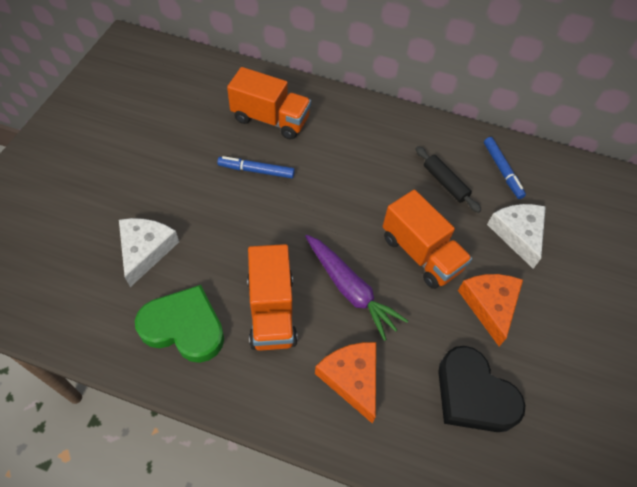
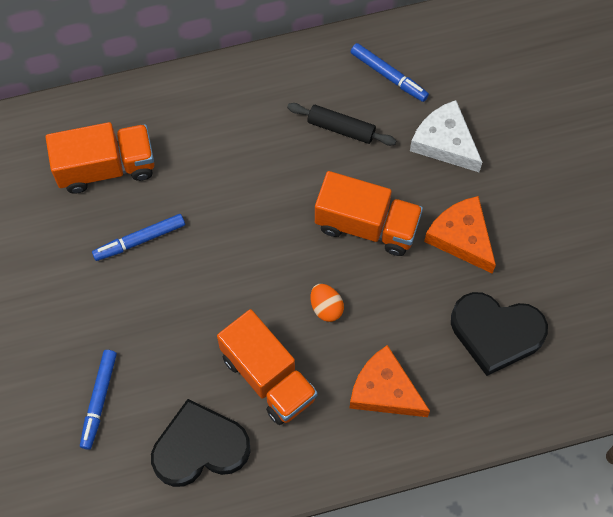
camera: 30 degrees left, 10 degrees up
white cheese [119,218,179,287] -> blue marker [80,350,117,450]
green heart [135,285,224,363] -> black heart [151,399,251,487]
purple carrot [305,235,408,341] -> orange egg [311,284,344,322]

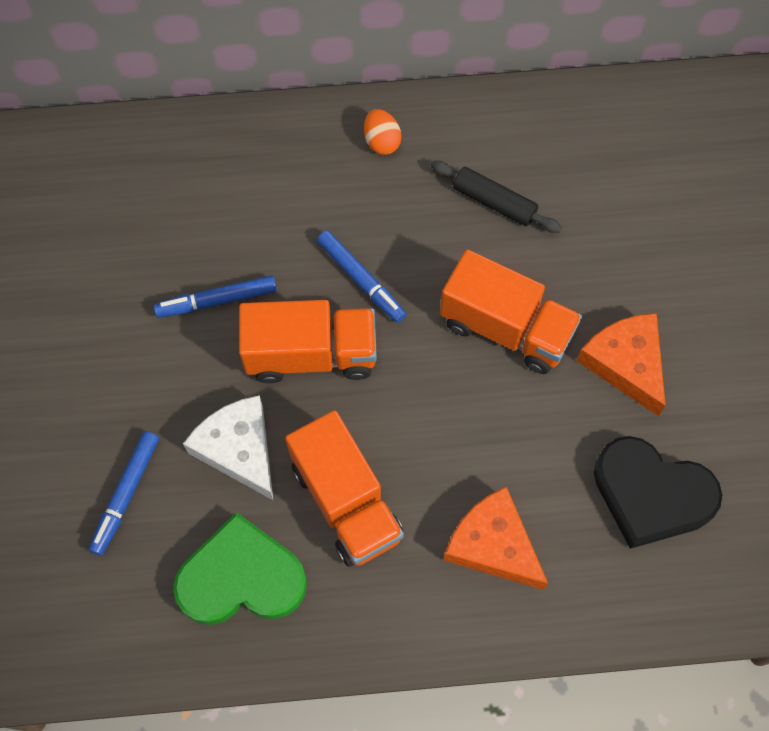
camera: 10 degrees right, 0 degrees up
orange truck [45,122,154,194] -> orange truck moved to [239,300,377,383]
black heart [151,399,251,487] -> green heart [173,512,307,625]
orange egg [311,284,344,322] -> orange egg moved to [364,109,402,155]
blue marker [351,43,429,102] -> blue marker moved to [317,230,406,323]
white cheese [410,100,482,172] -> white cheese moved to [183,395,274,501]

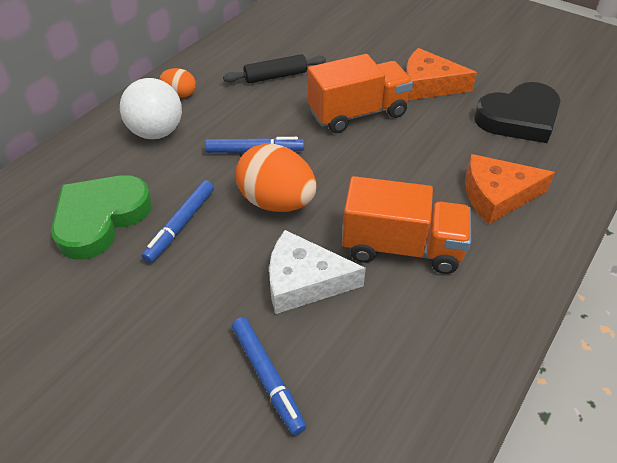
camera: 50 degrees left, 20 degrees down
green heart [173,512,307,625] -> green heart moved to [51,175,152,260]
orange truck [239,300,377,383] -> orange egg [236,143,317,212]
none -> white ball [120,78,182,139]

